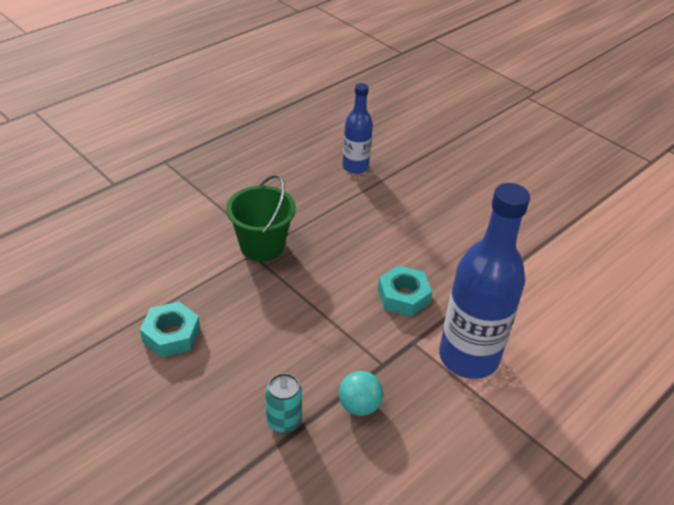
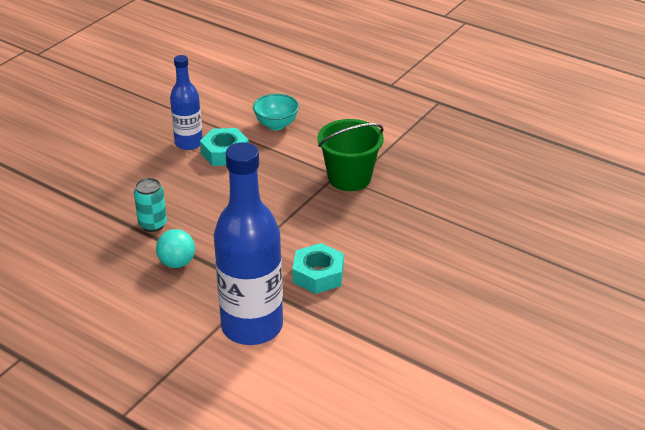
camera: 80 degrees right, 5 degrees down
blue bottle [342,83,373,174] -> blue bottle moved to [170,55,203,150]
none -> turquoise bowl [253,94,299,130]

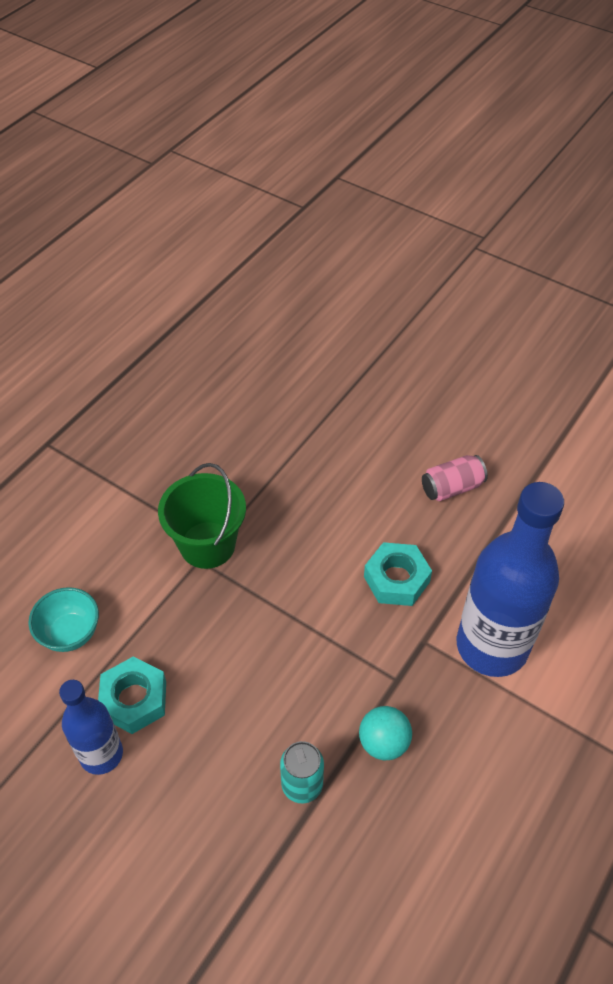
camera: 90 degrees left, 15 degrees up
none -> pink can [422,455,488,501]

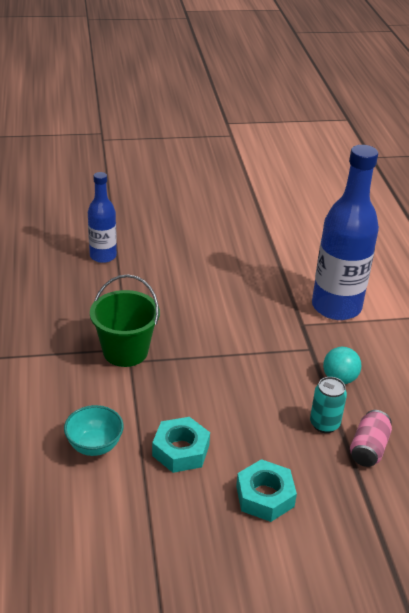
camera: 45 degrees left, 15 degrees down
blue bottle [59,680,123,775] -> blue bottle moved to [88,172,117,263]
turquoise nut [364,542,432,606] -> turquoise nut moved to [236,459,297,522]
pink can [422,455,488,501] -> pink can moved to [350,410,392,467]

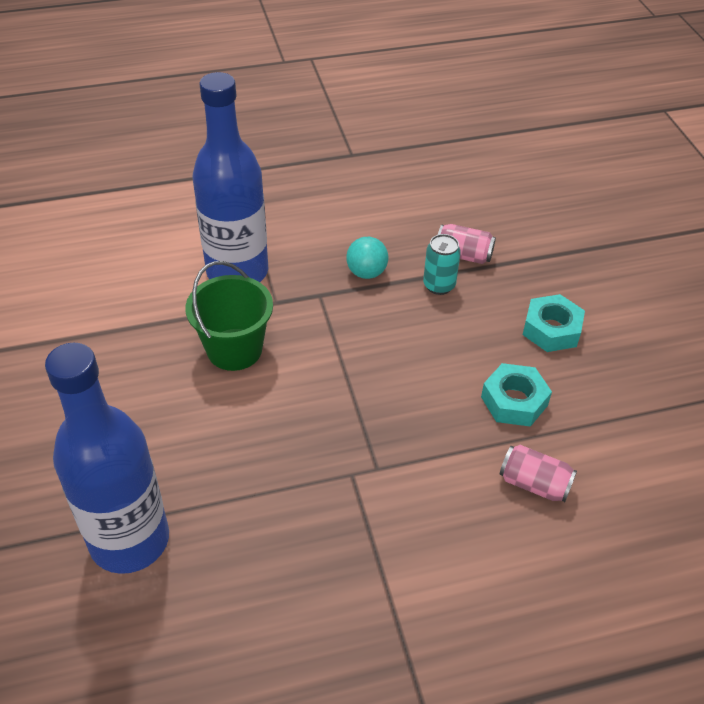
camera: 95 degrees left, 10 degrees up
turquoise bowl [64,405,124,456] -> pink can [500,445,577,502]
blue bottle [88,172,117,263] -> blue bottle [45,343,169,574], size x1.78
green bucket [90,274,160,367] -> green bucket moved to [185,261,273,371]

